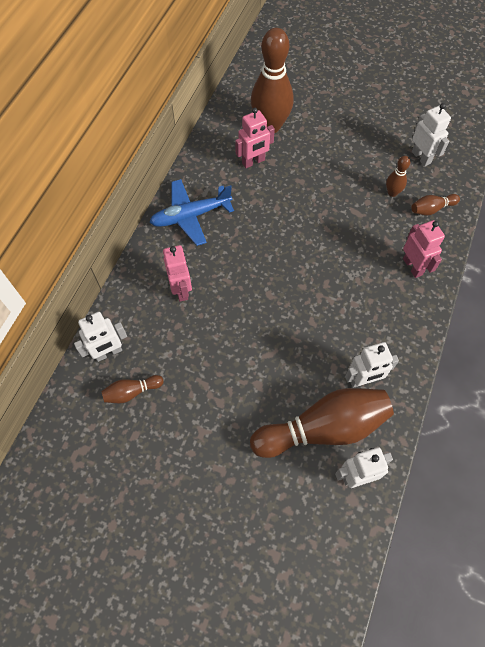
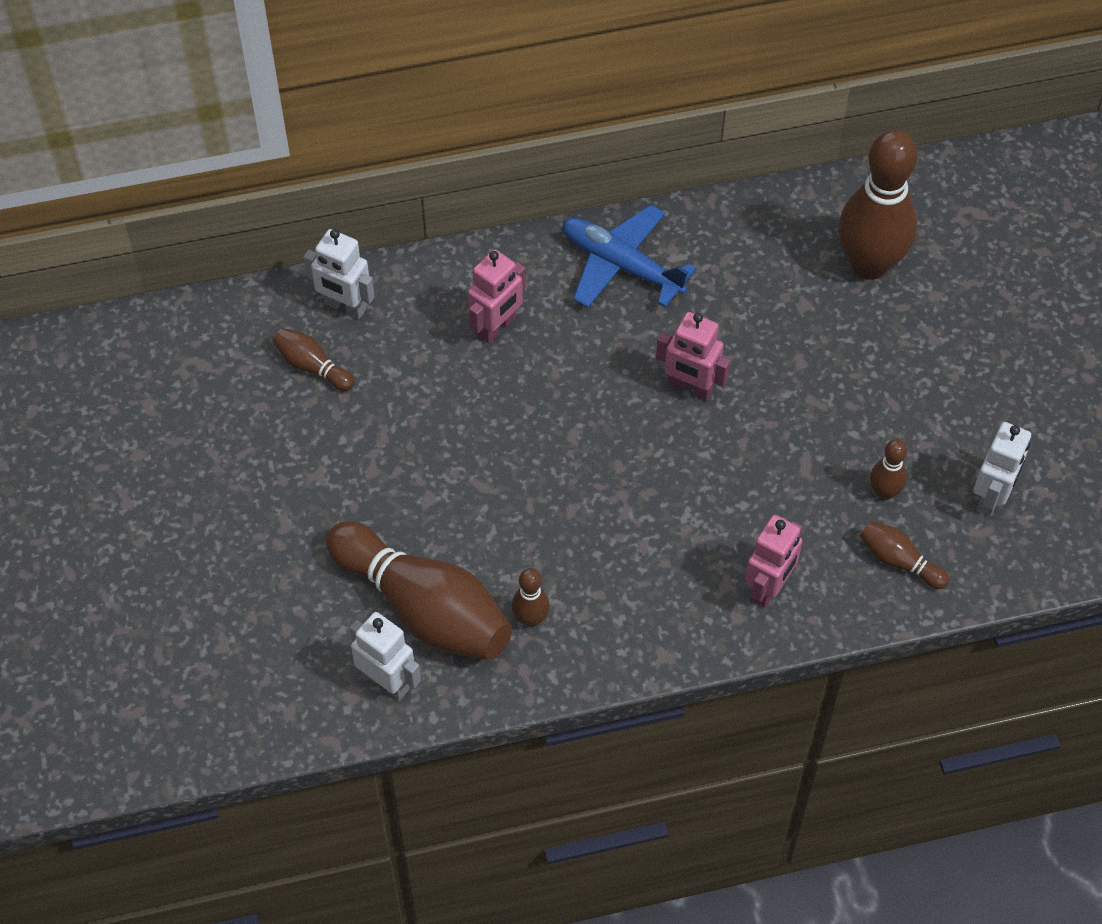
camera: 55 degrees right, 5 degrees down
pink robot [235,108,275,168] -> pink robot moved to [656,312,730,401]
white robot [345,342,399,388] -> brown bowling pin [512,568,550,627]

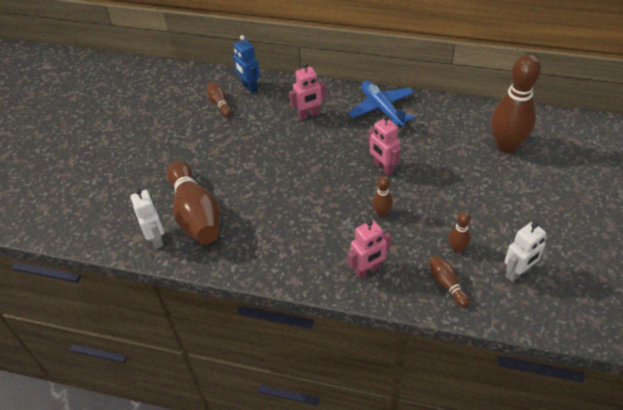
camera: 30 degrees right, 10 degrees down
white robot [304,229,375,319] -> blue robot [233,35,260,93]
brown bowling pin [512,568,550,627] -> brown bowling pin moved to [372,176,393,217]

